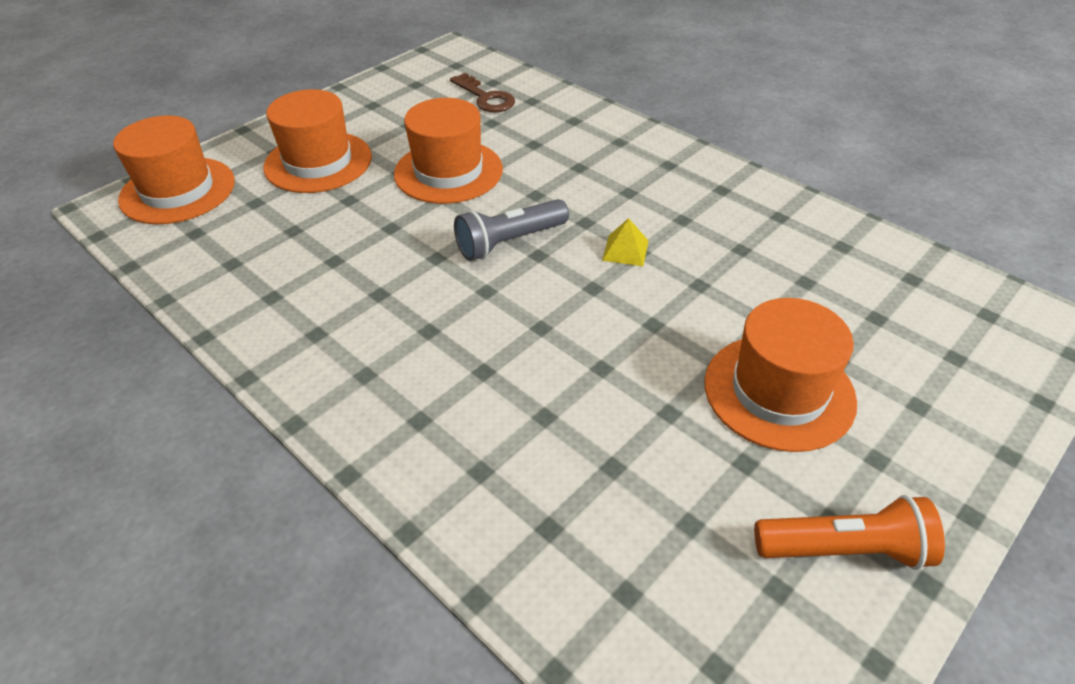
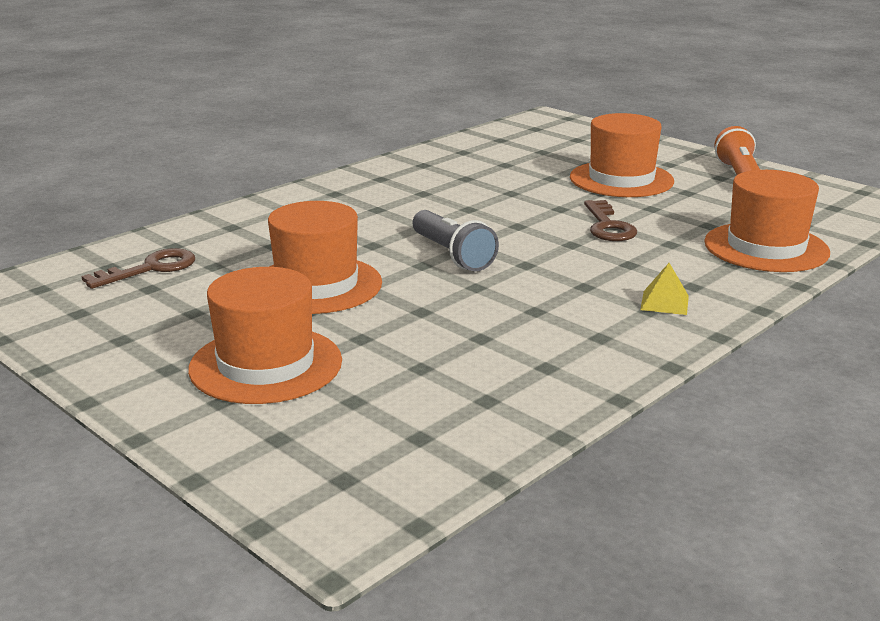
camera: 90 degrees left, 20 degrees down
orange hat [113,115,235,224] -> orange hat moved to [704,170,830,272]
yellow pyramid [602,218,649,266] -> yellow pyramid moved to [640,263,689,315]
none -> brown key [584,200,637,241]

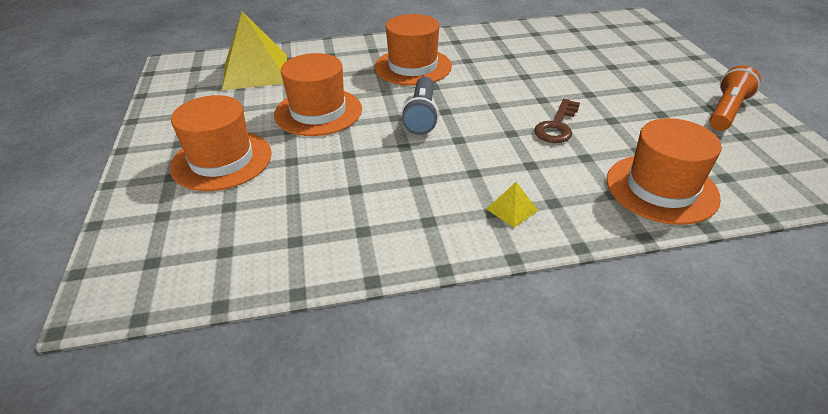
camera: 35 degrees right, 15 degrees up
brown key [81,248,195,289] -> yellow pyramid [222,11,287,90]
orange hat [570,113,674,197] -> orange hat moved to [375,14,452,86]

